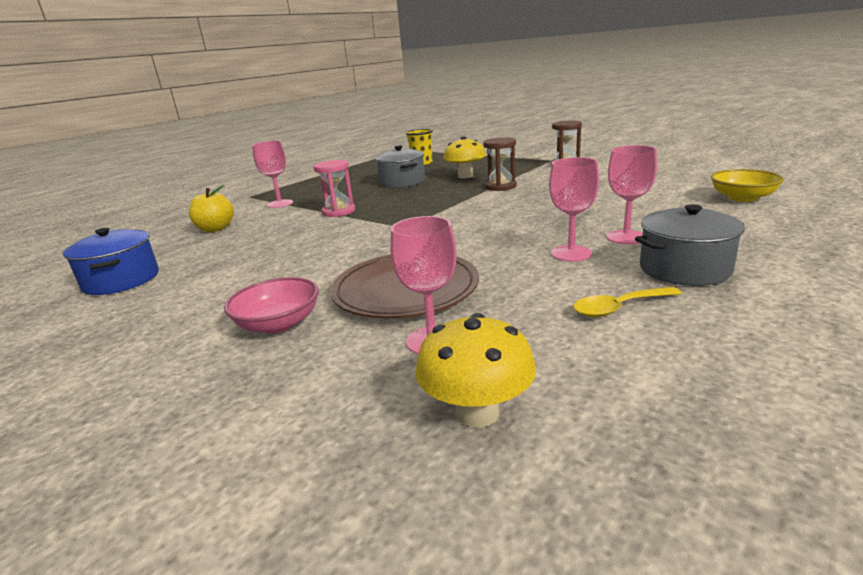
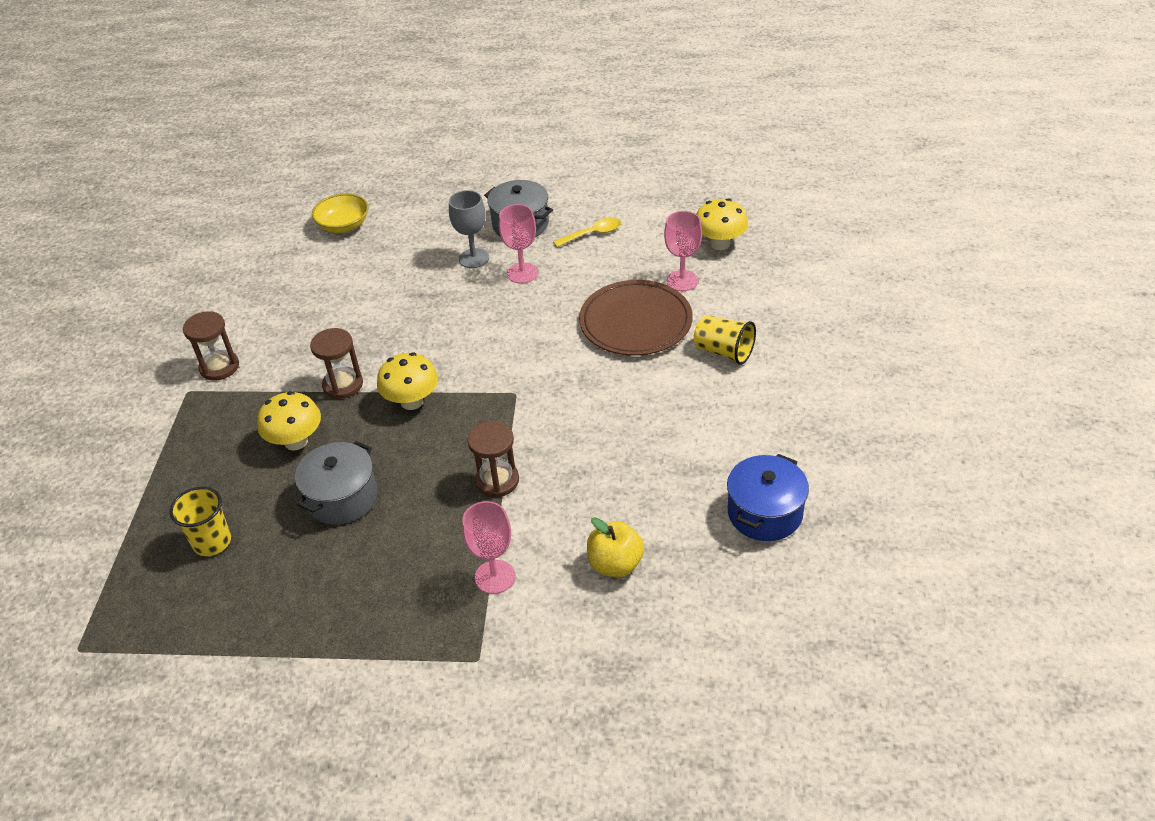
camera: 125 degrees left, 20 degrees up
pink bowl [224,277,319,333] -> yellow cup [694,315,756,365]
pink hourglass [313,160,355,217] -> brown hourglass [467,421,519,497]
yellow spoon [573,287,682,317] -> yellow spoon turned 60 degrees counterclockwise [553,217,621,247]
pink goblet [607,145,657,245] -> grey goblet [449,190,489,268]
none -> yellow mushroom [377,352,438,410]

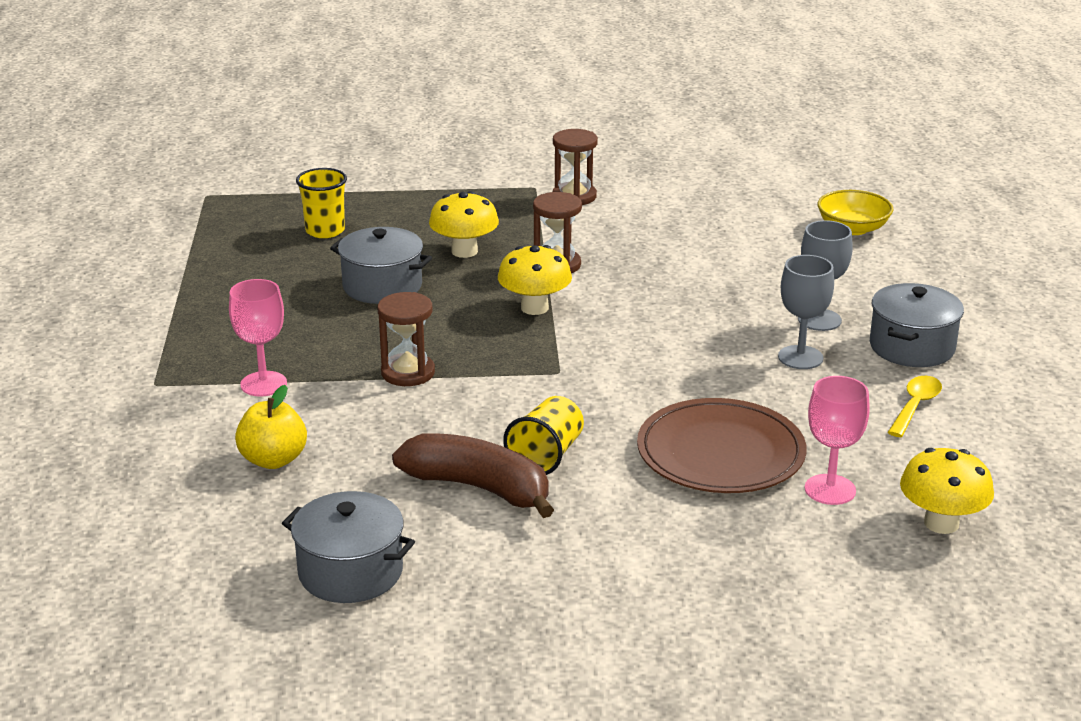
camera: 80 degrees right, 15 degrees down
pink goblet [499,204,538,284] -> grey goblet [778,255,834,369]
yellow spoon [553,217,621,247] -> yellow spoon turned 120 degrees counterclockwise [888,376,942,437]
yellow cup [694,315,756,365] -> yellow cup moved to [503,396,584,475]
blue pot [727,454,809,541] -> grey pot [282,491,415,603]
none -> brown banana [392,433,554,518]

